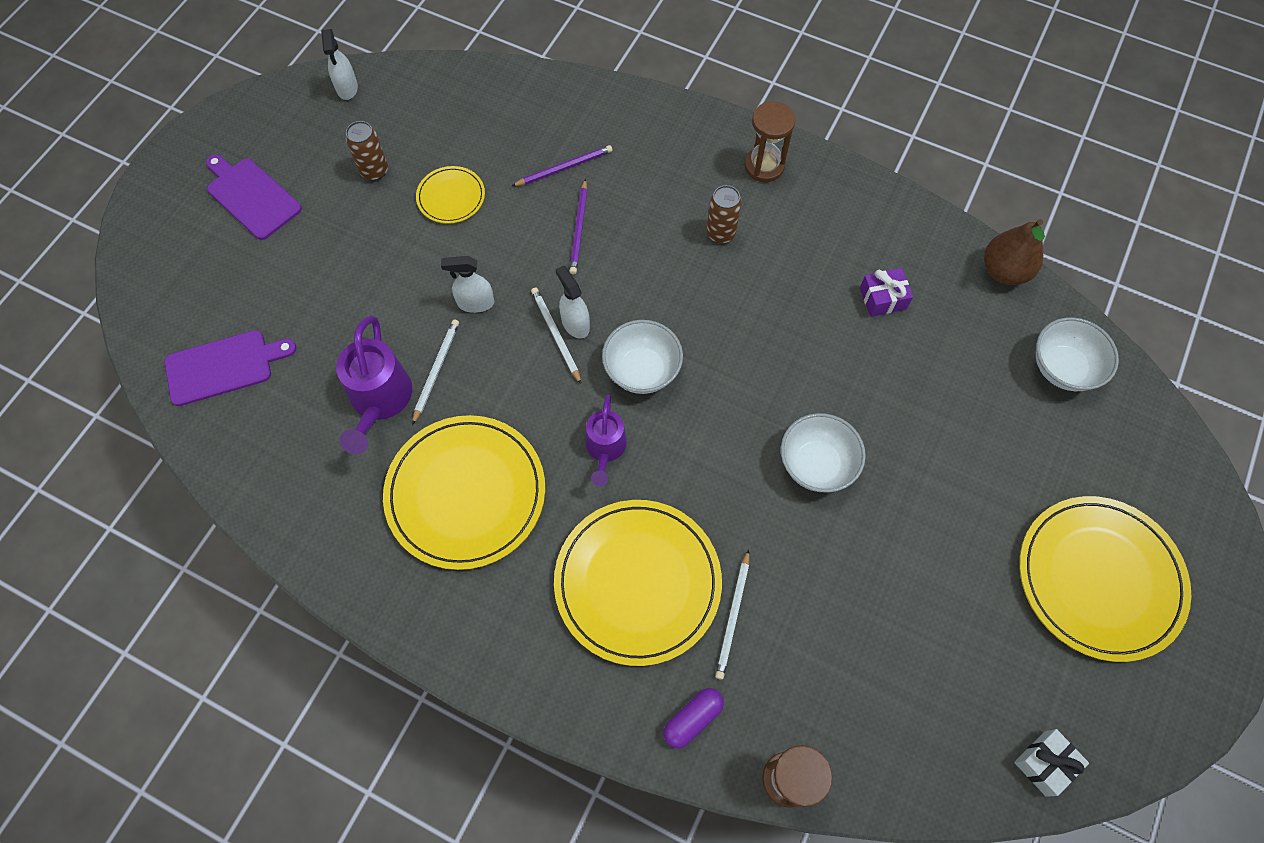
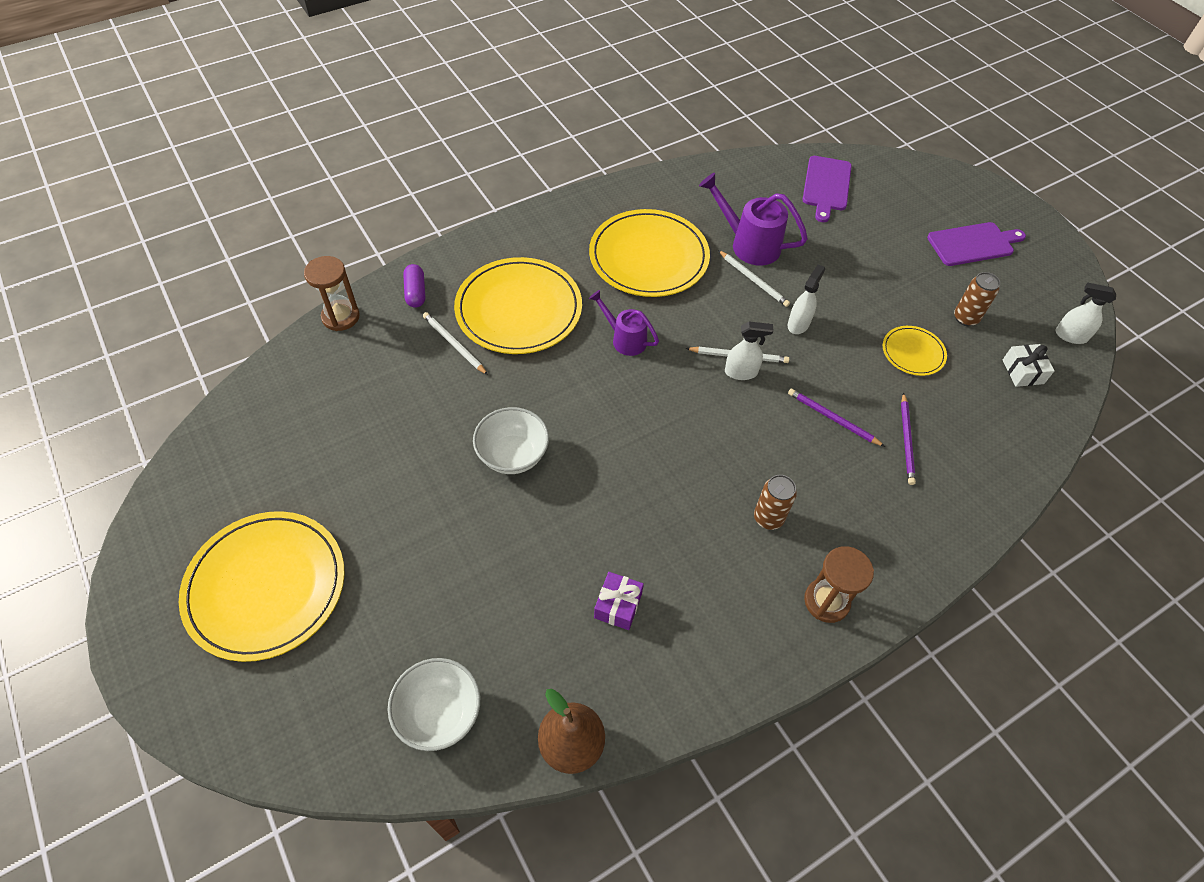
camera: 120 degrees right, 10 degrees down
white bowl [602,320,683,394] -> none
white gift [1014,729,1089,797] -> white gift moved to [1003,344,1055,387]

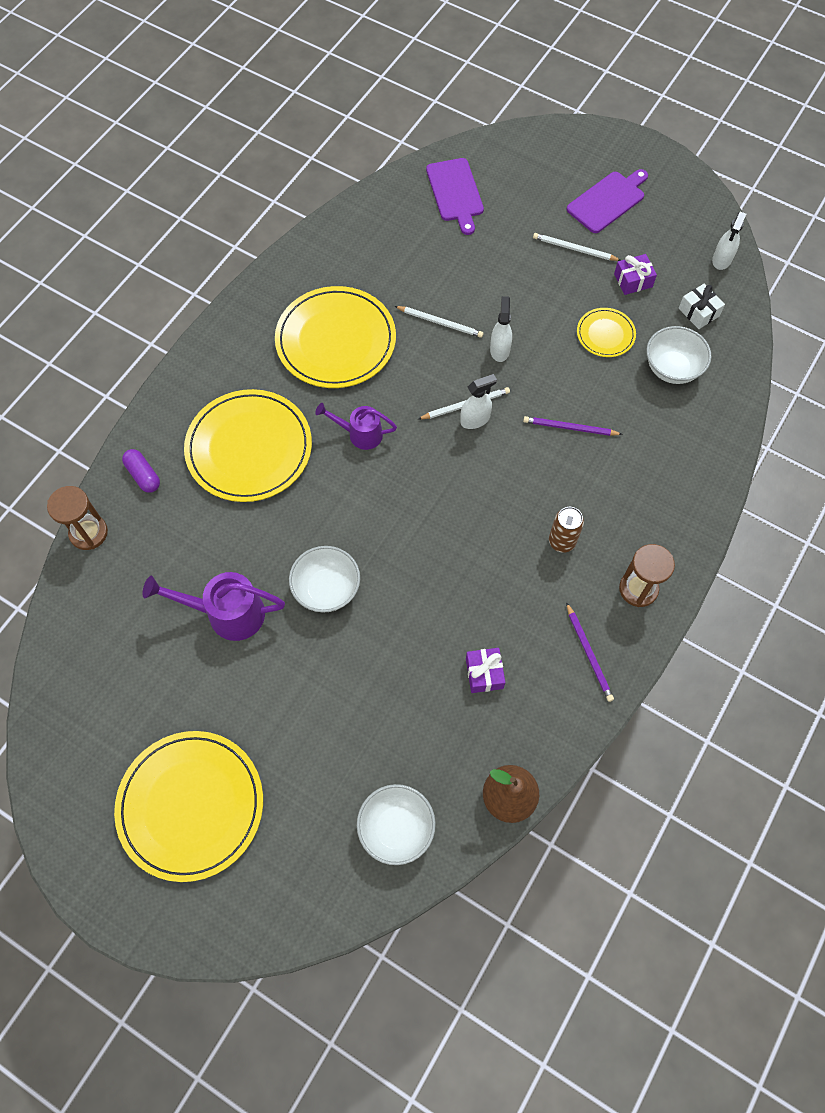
camera: 25 degrees left, 10 degrees up
white pencil [423,312,488,375] -> white pencil moved to [533,233,621,261]
purple watering can [699,173,808,265] -> purple watering can moved to [142,572,285,641]
purple pencil [901,392,916,485] -> purple pencil moved to [566,602,614,702]
brown can [954,272,1000,326] -> purple gift [614,254,657,295]
white spray bottle [1056,283,1116,344] -> white spray bottle turned 60 degrees counterclockwise [712,212,746,270]
none -> white bowl [646,326,711,384]

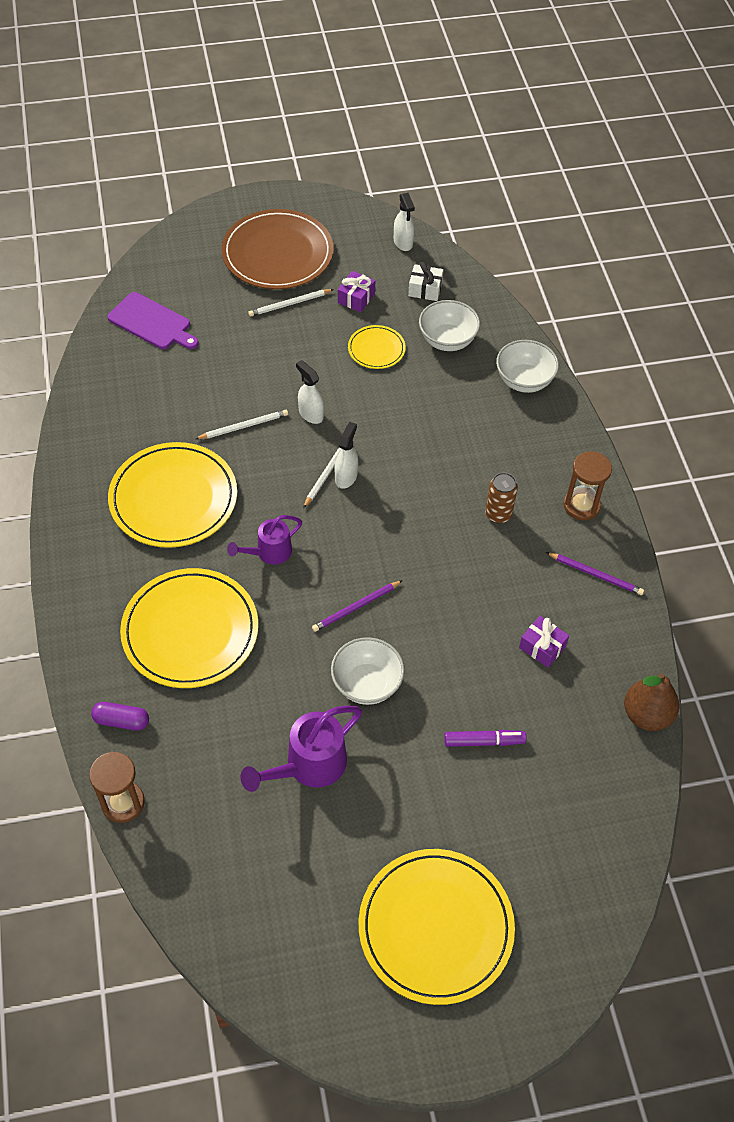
camera: 45 degrees left, 10 degrees down
white bowl [357,784,436,865] -> white bowl moved to [496,340,559,393]
purple pencil [523,416,623,436] -> purple pencil moved to [312,580,403,632]
purple cutting board [566,169,648,233] -> brown plate [221,209,334,289]
none -> purple marker [444,730,526,747]

